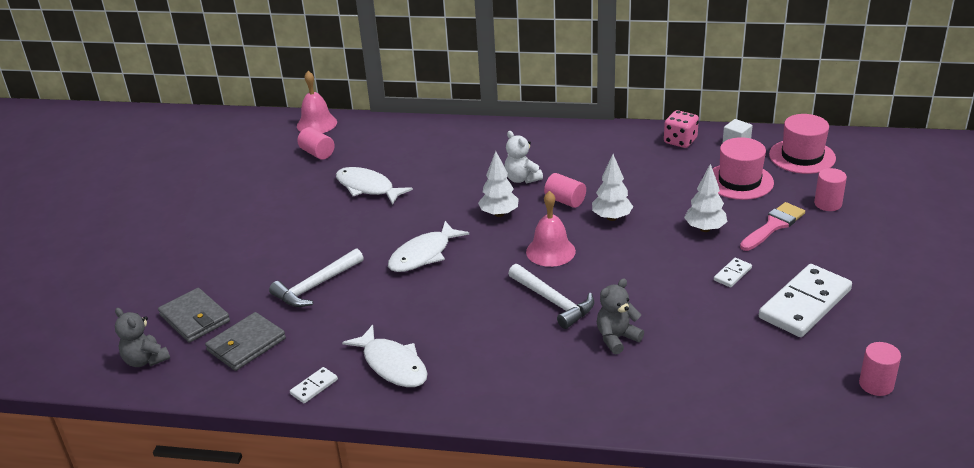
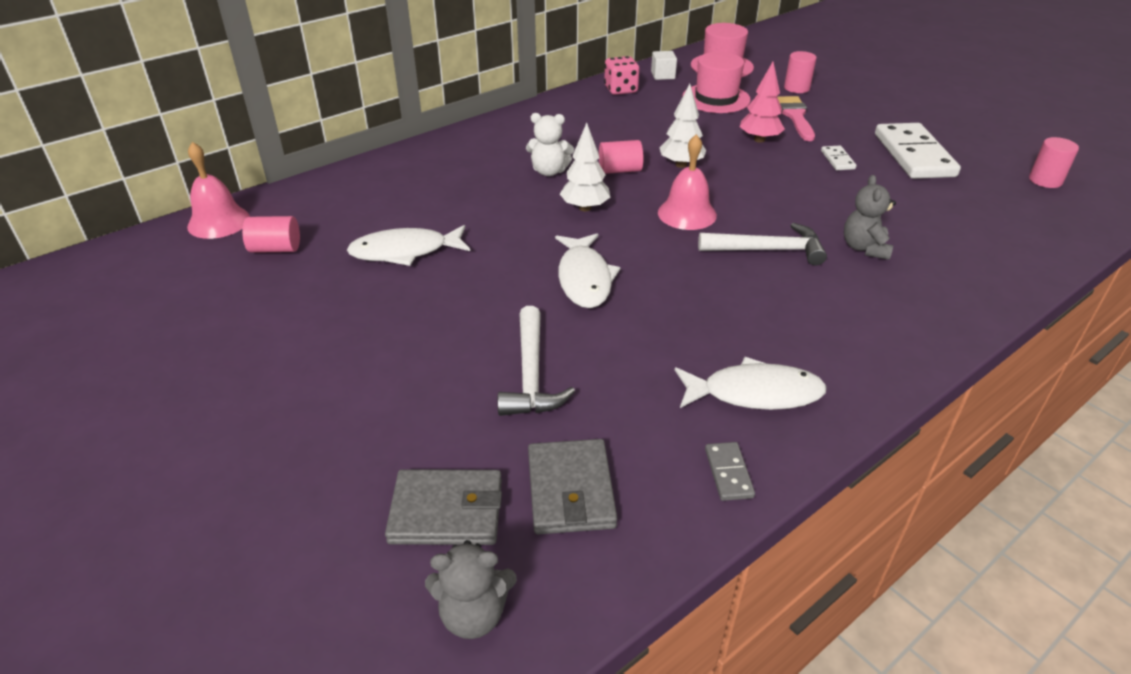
camera: 50 degrees left, 5 degrees up
white domino [290,367,338,403] -> grey domino [705,442,755,501]
white tree [684,164,727,232] -> pink tree [740,62,785,143]

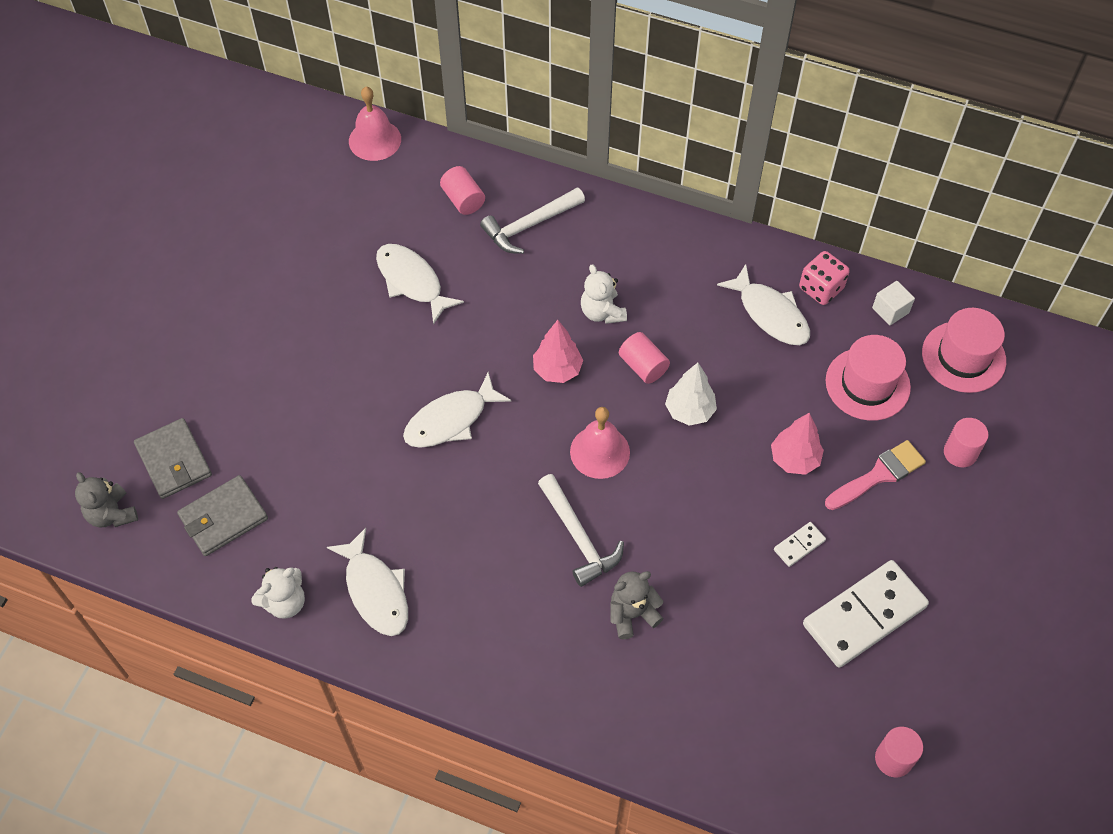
camera: 60 degrees right, 20 degrees up
pink cylinder [242,216,300,253] -> pink cylinder moved to [440,166,485,215]
white hammer [498,306,575,416] -> white hammer moved to [480,187,585,254]
white tree [560,123,610,211] -> pink tree [533,320,583,383]
grey domino [705,442,755,501] -> white teddy bear [251,567,305,619]
none -> white fish [717,264,810,345]

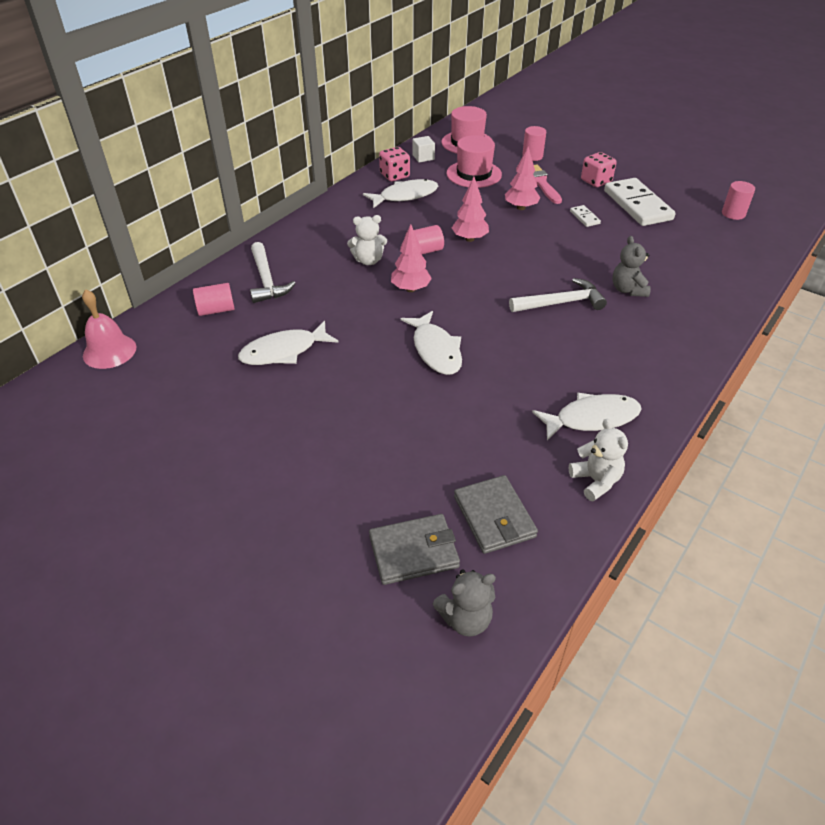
camera: 75 degrees left, 15 degrees down
pink bell [570,407,630,479] -> none
white tree [665,363,717,426] -> pink tree [452,177,489,242]
none -> pink dice [581,152,616,187]

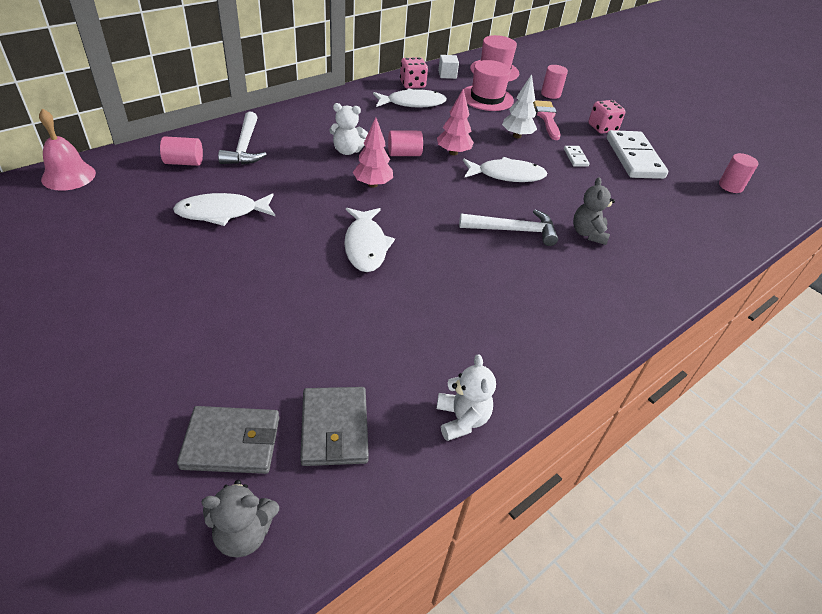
camera: 10 degrees right, 0 degrees up
pink tree [505,147,540,210] -> white tree [502,74,537,138]
white fish [532,392,642,440] -> white fish moved to [463,157,547,182]

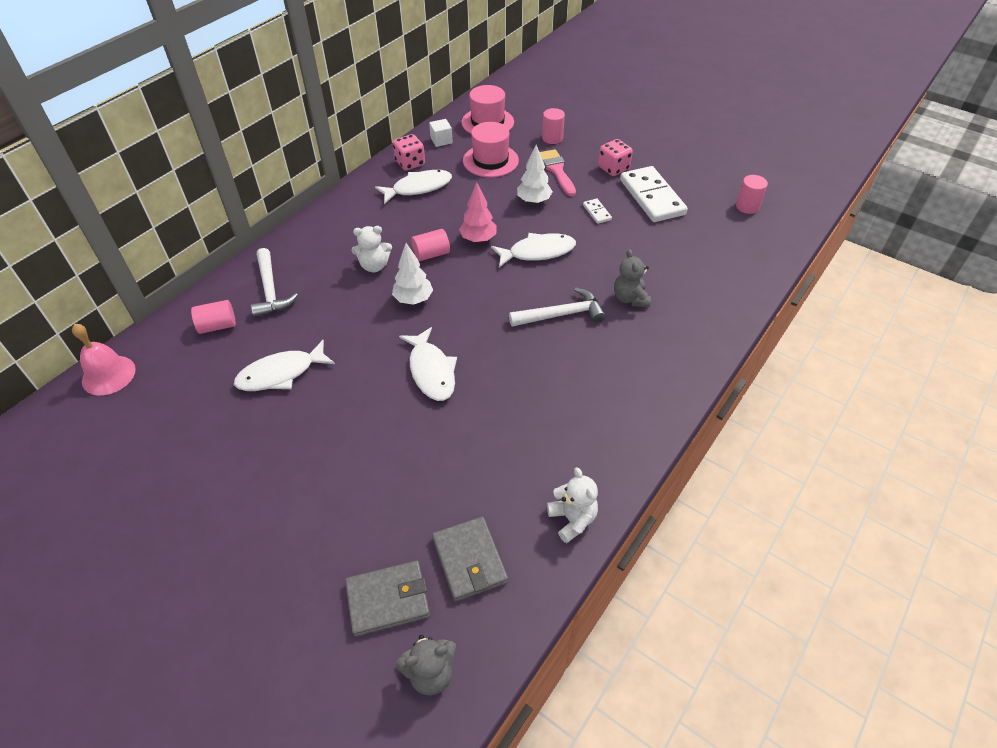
camera: 10 degrees left, 5 degrees up
pink tree [353,117,393,188] -> white tree [392,243,433,305]

